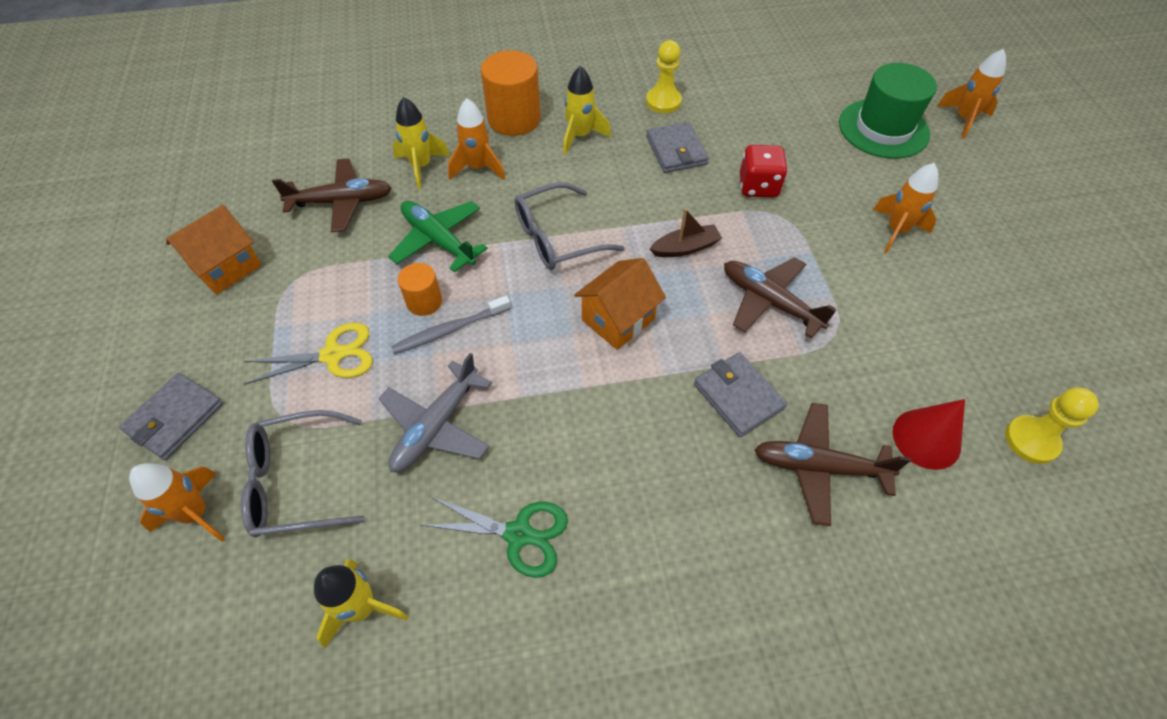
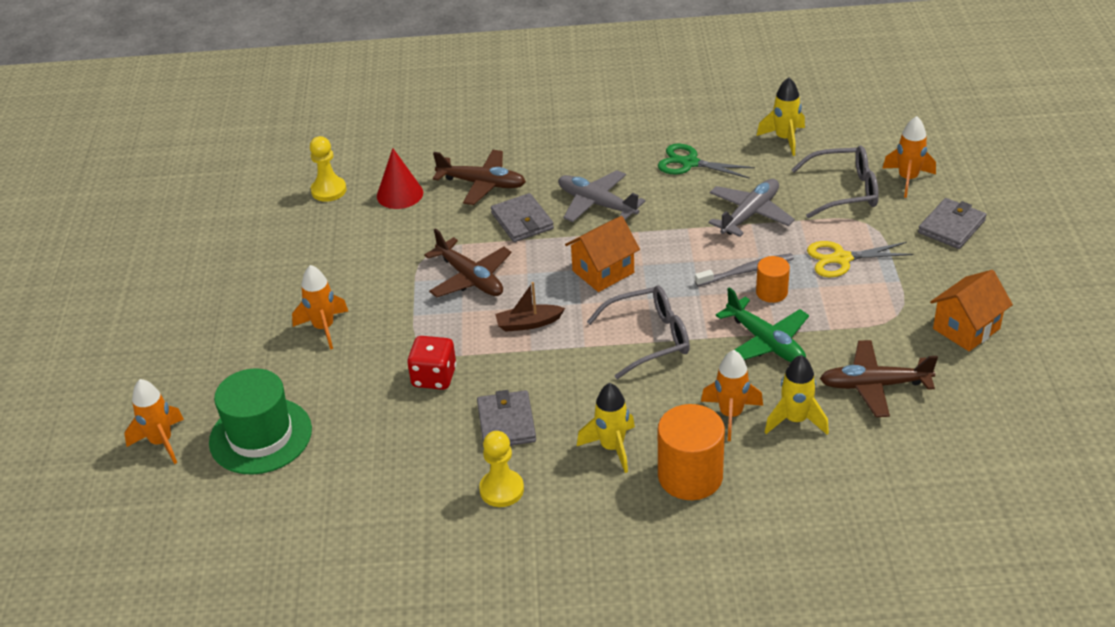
camera: 170 degrees left, 15 degrees down
none -> grey plane [558,170,645,222]

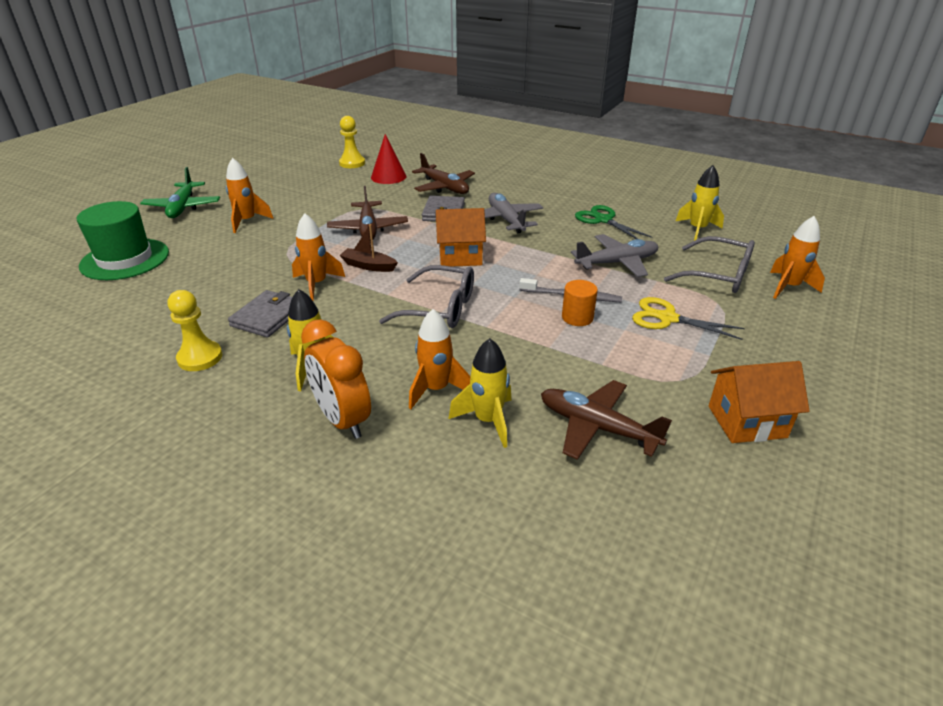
camera: 30 degrees right, 5 degrees down
orange rocket [124,379,184,464] -> orange rocket moved to [292,213,345,301]
red dice [407,336,457,390] -> none
orange cylinder [658,404,725,500] -> orange clock [301,319,371,439]
green plane [716,287,809,362] -> green plane moved to [140,167,220,218]
grey wallet [918,198,986,249] -> none

